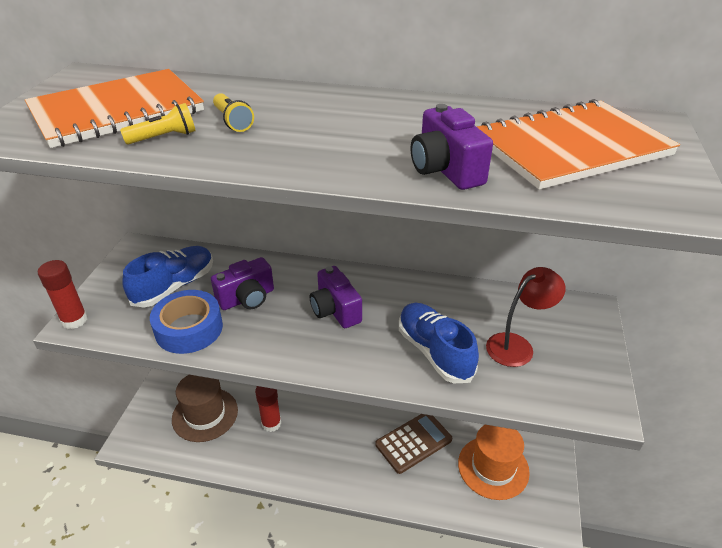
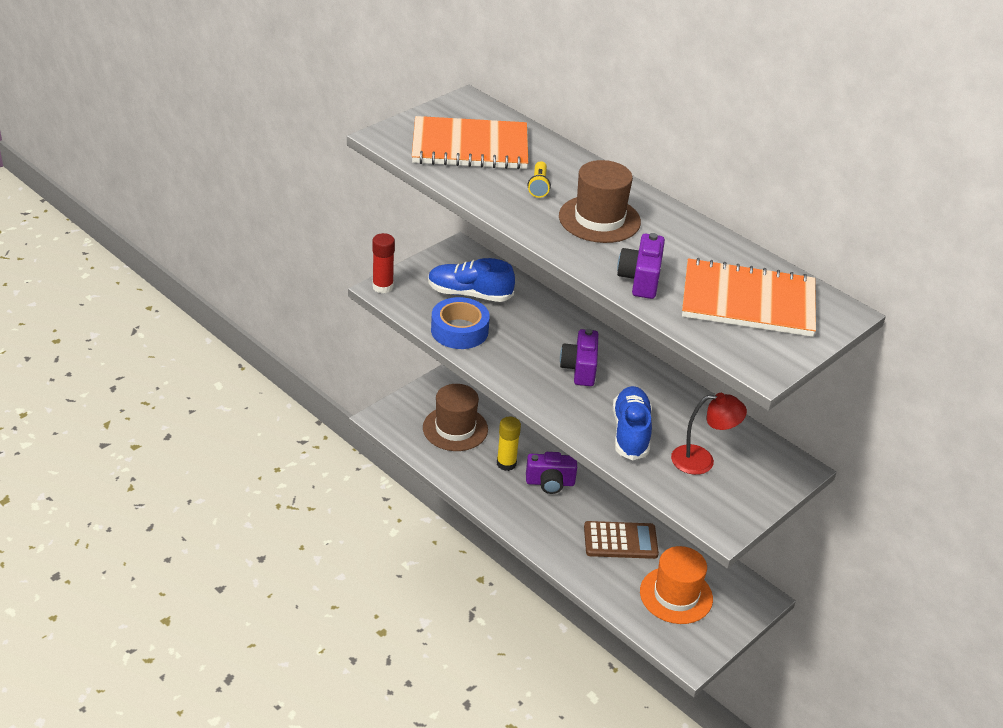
camera: 30 degrees right, 0 degrees up
yellow flashlight [120,103,196,145] -> none
blue shoe [122,246,213,308] -> blue shoe turned 150 degrees counterclockwise [428,258,515,302]
purple camera [211,257,274,310] -> purple camera moved to [526,452,577,494]
red glue stick [255,386,281,432] -> yellow glue stick [497,417,521,471]
none -> brown hat [559,160,641,243]

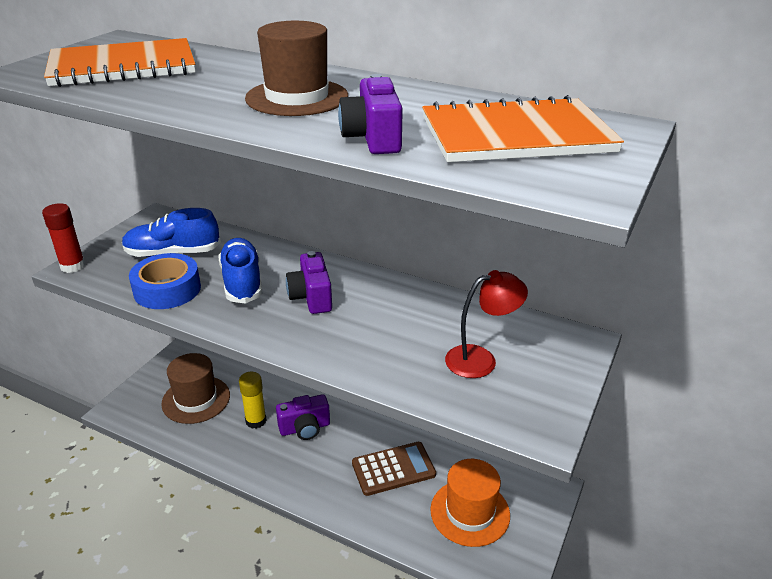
camera: 15 degrees left, 5 degrees down
yellow flashlight [528,161,551,198] -> none
blue shoe [613,386,652,460] -> blue shoe moved to [219,238,262,304]

